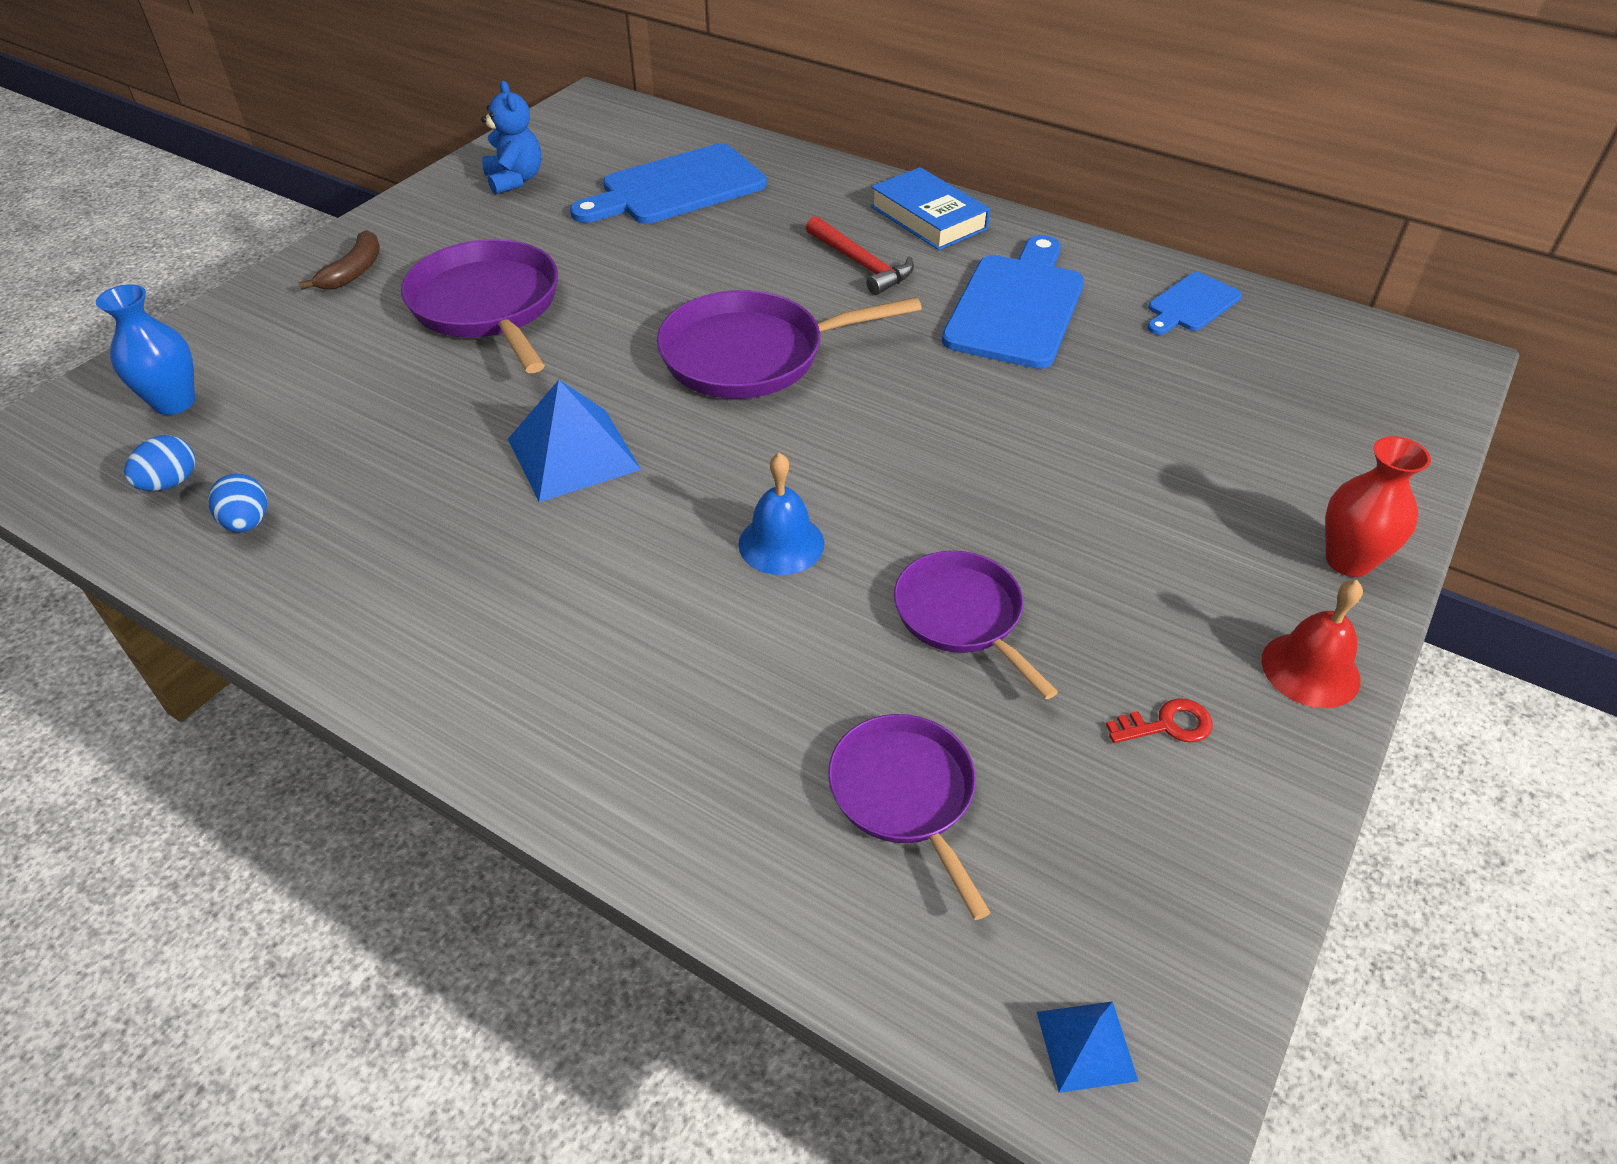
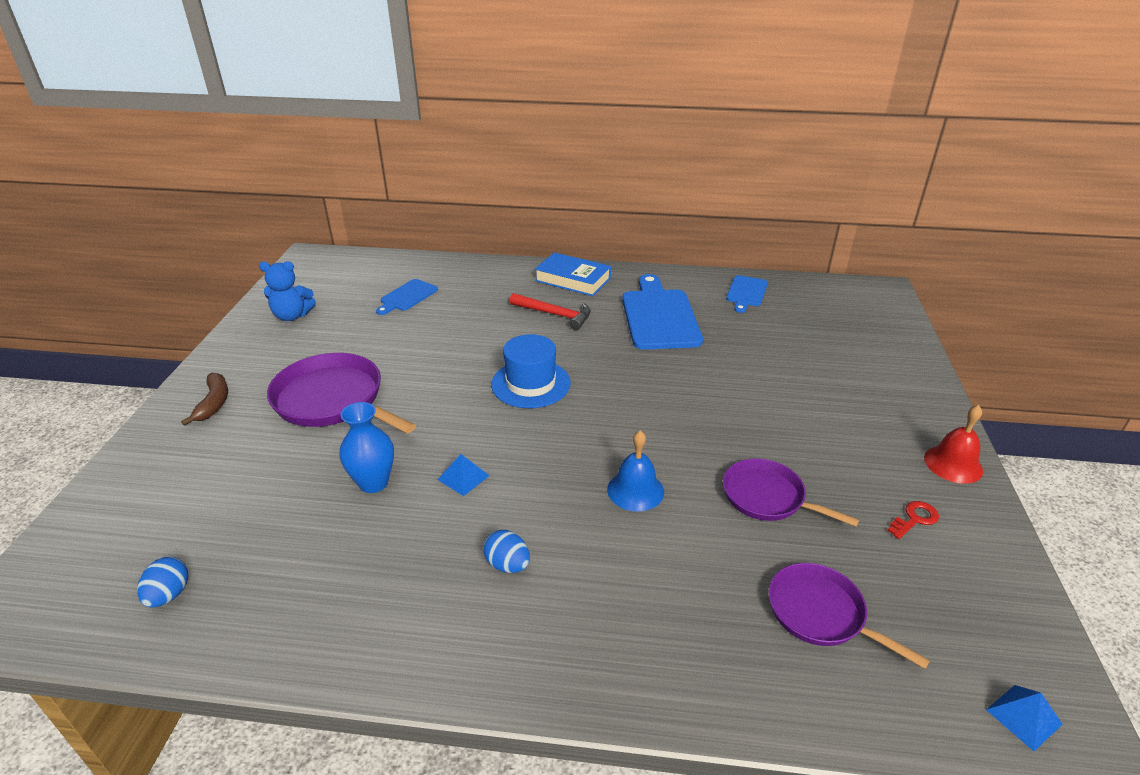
camera: 25 degrees left, 10 degrees down
blue vase [96,284,195,415] -> blue vase moved to [340,402,394,493]
blue egg [208,473,267,532] -> blue egg moved to [483,530,530,573]
blue teddy bear [481,81,542,195] -> blue teddy bear turned 135 degrees clockwise [259,261,316,321]
blue pyramid [508,380,641,502] -> blue pyramid [438,454,490,496], size x0.50
blue cutting board [570,144,767,224] -> blue cutting board [376,279,438,315], size x0.54
purple pan [657,290,922,399] -> blue hat [491,334,571,408]
red vase [1325,436,1431,577] -> none

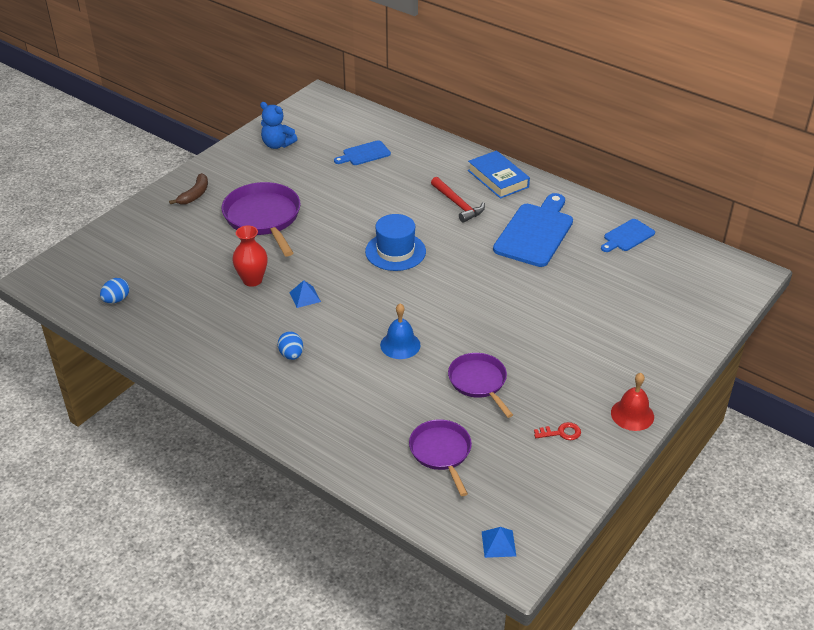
camera: 30 degrees right, 5 degrees up
blue vase [340,402,394,493] -> red vase [232,226,268,287]

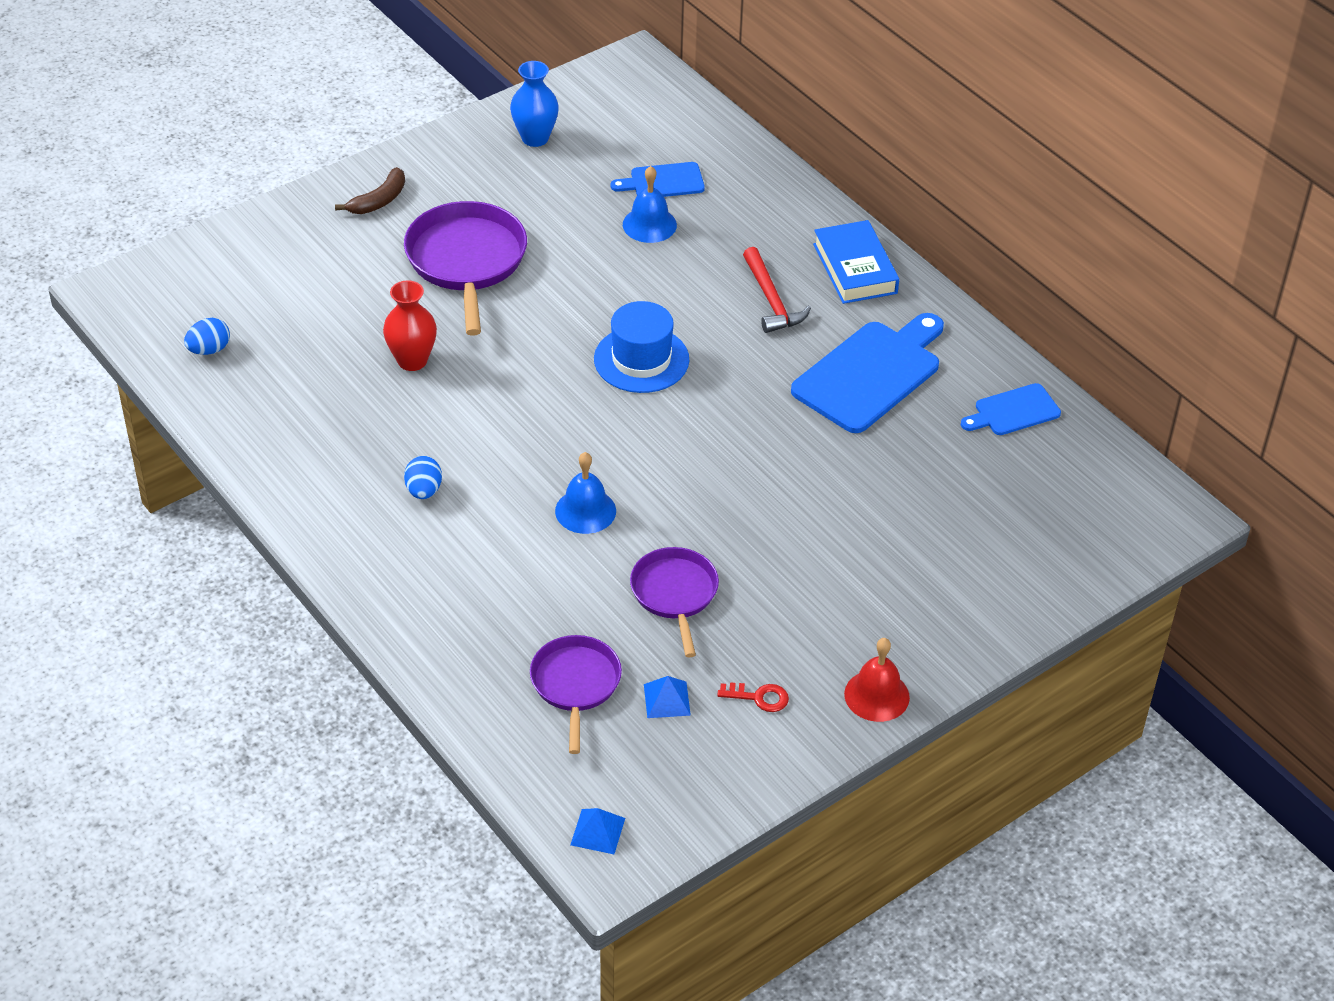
camera: 15 degrees right, 5 degrees up
blue teddy bear [260,102,297,149] -> blue vase [510,61,559,147]
blue pyramid [289,280,321,308] -> blue pyramid moved to [644,676,691,718]
none -> blue bell [623,166,677,243]

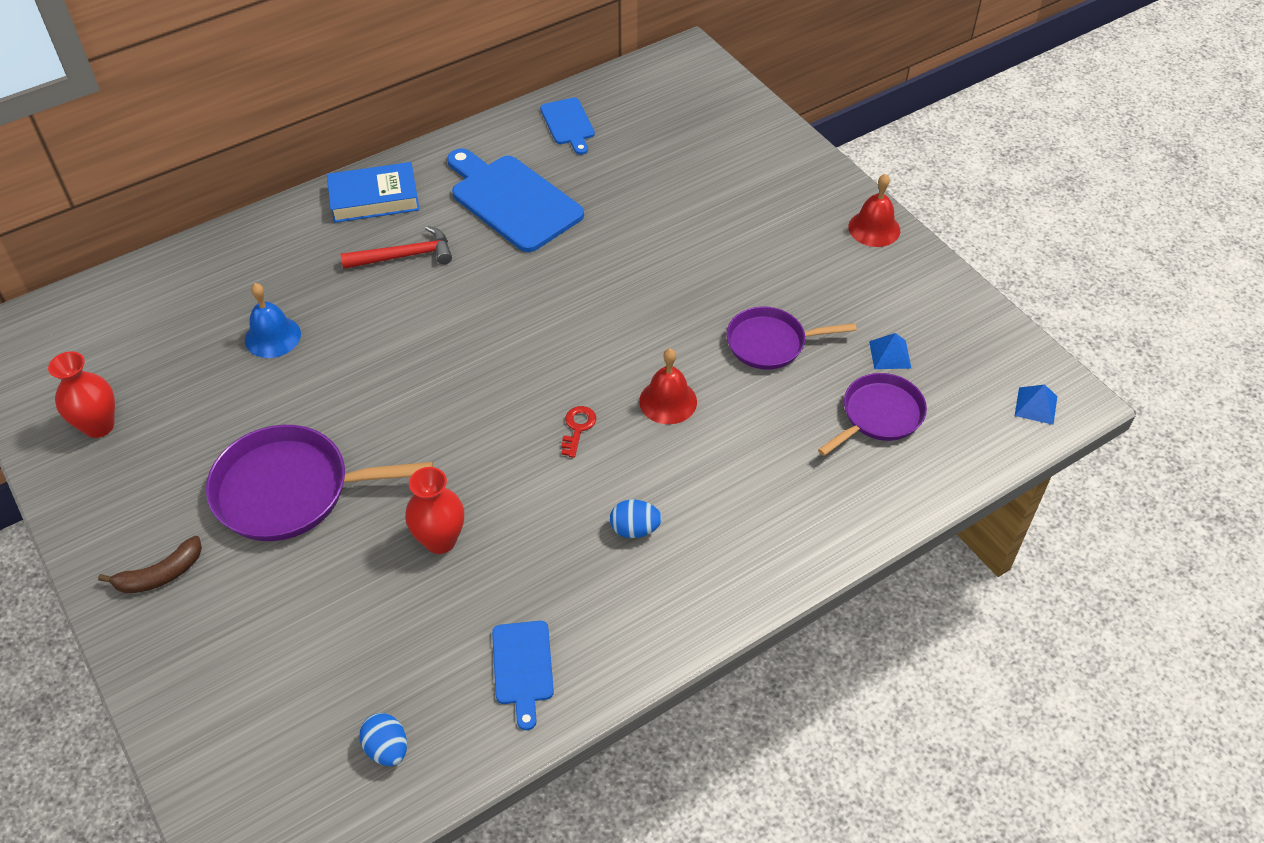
camera: 85 degrees left, 5 degrees up
brown banana [335,167,405,214] -> brown banana turned 105 degrees clockwise [98,536,202,593]
blue vase [510,61,559,147] -> red vase [48,351,115,438]
purple pan [530,635,622,754] -> purple pan turned 135 degrees clockwise [818,373,927,456]
blue bell [555,452,616,534] -> red bell [639,349,697,424]
blue hat [594,301,689,393] -> none
blue cutting board [611,162,705,197] -> blue cutting board moved to [492,621,554,730]
red key [717,682,789,712] -> red key moved to [561,406,597,458]

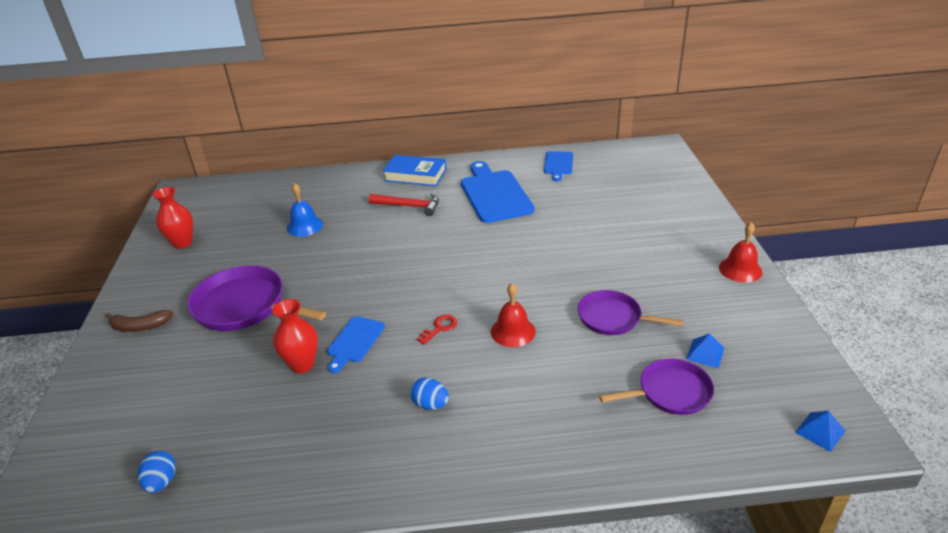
camera: 30 degrees right, 15 degrees down
blue cutting board [492,621,554,730] -> blue cutting board moved to [327,316,385,373]

